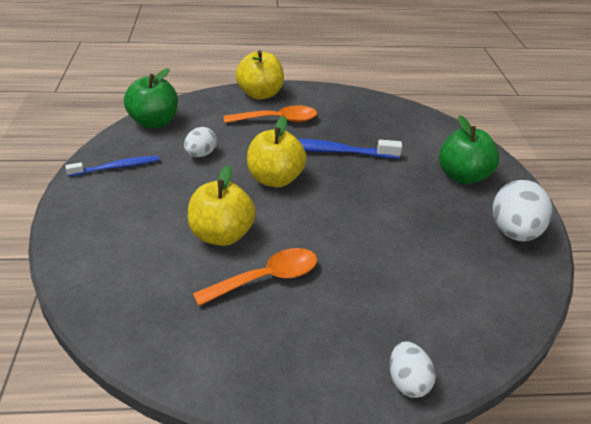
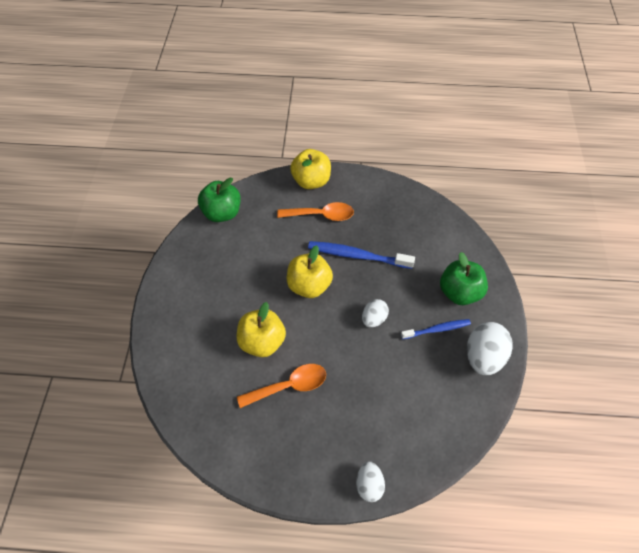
camera: 10 degrees right, 20 degrees up
blue toothbrush [66,156,159,177] -> blue toothbrush moved to [401,319,471,339]
white egg [184,127,217,157] -> white egg moved to [362,299,389,328]

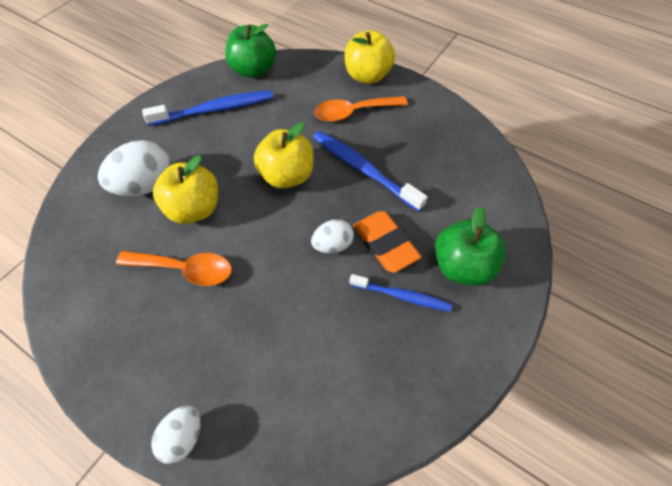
camera: 30 degrees right, 0 degrees up
orange spoon [277,202,354,221] -> orange spoon turned 135 degrees clockwise [314,96,408,122]
white egg [467,322,513,375] -> white egg moved to [98,140,171,196]
none -> blue toothbrush [142,90,274,126]
none -> orange eraser [353,211,422,273]

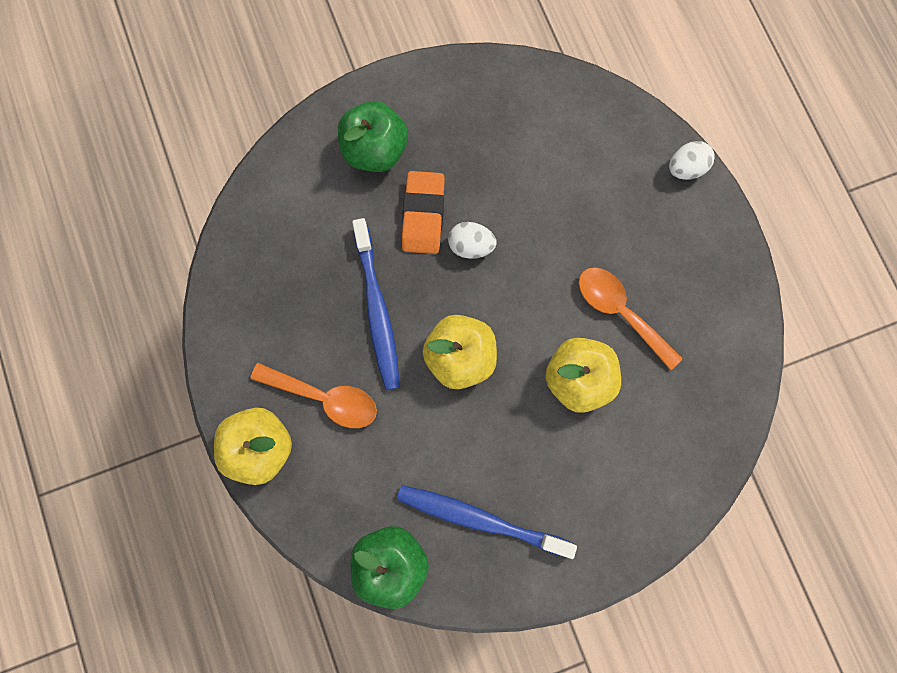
camera: 145 degrees left, 20 degrees up
white egg [98,140,171,196] -> none
blue toothbrush [349,274,453,312] -> none

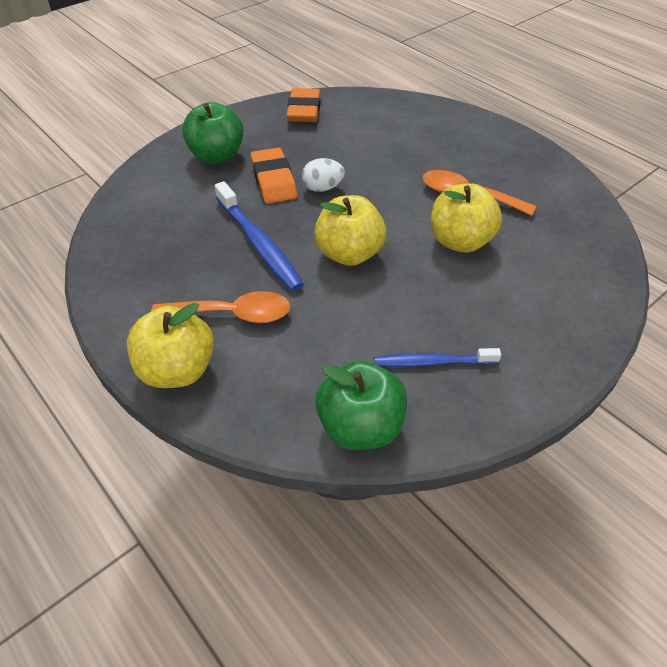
camera: 20 degrees left, 30 degrees down
blue toothbrush [397,485,577,559] -> blue toothbrush [375,348,501,367], size x0.63
white egg [669,141,715,180] -> none
none -> orange eraser [286,88,321,122]

